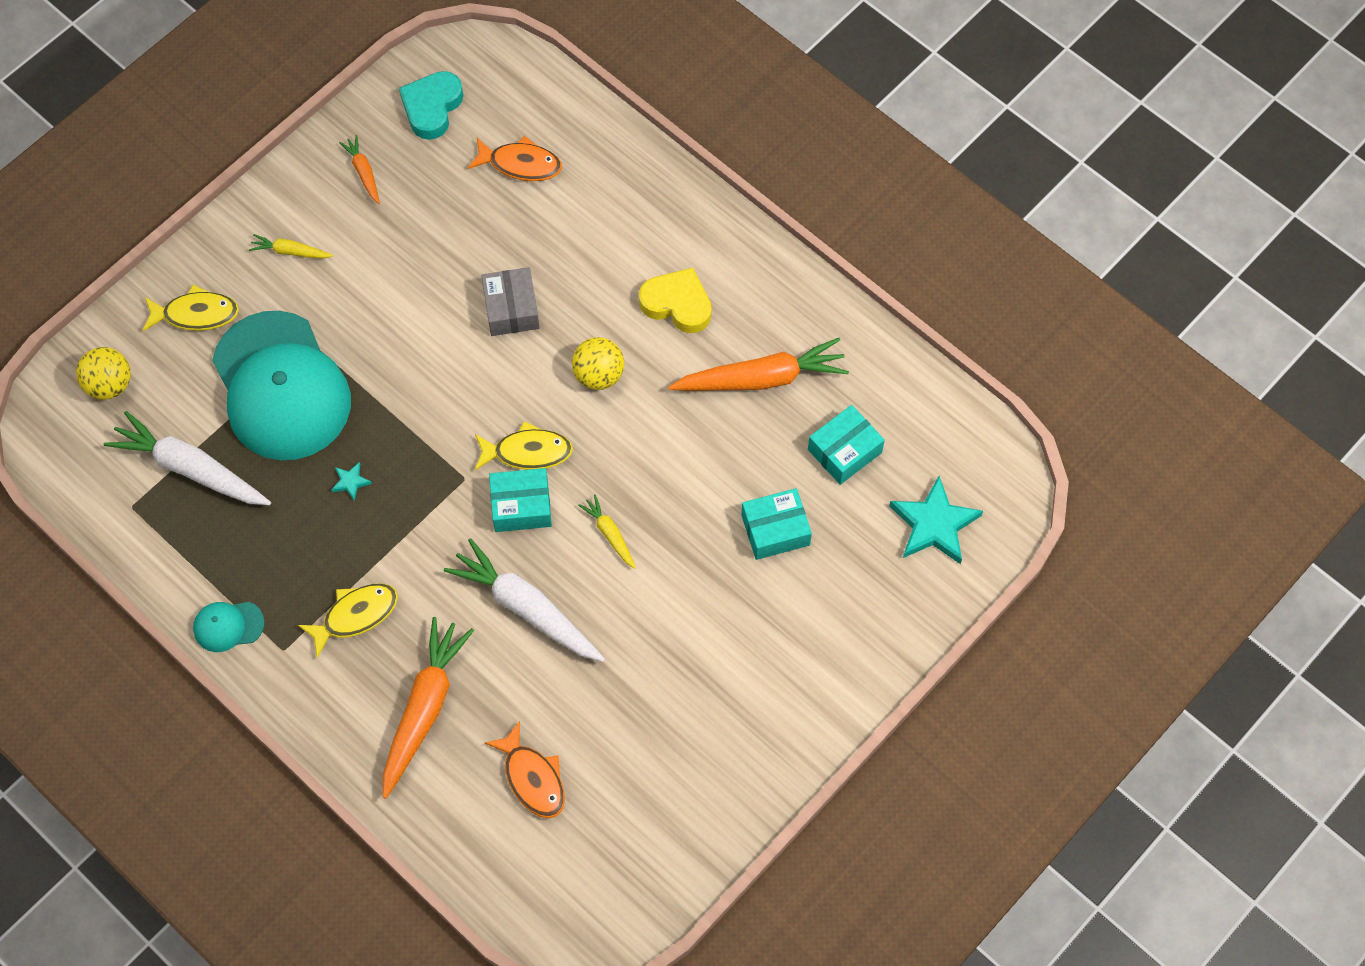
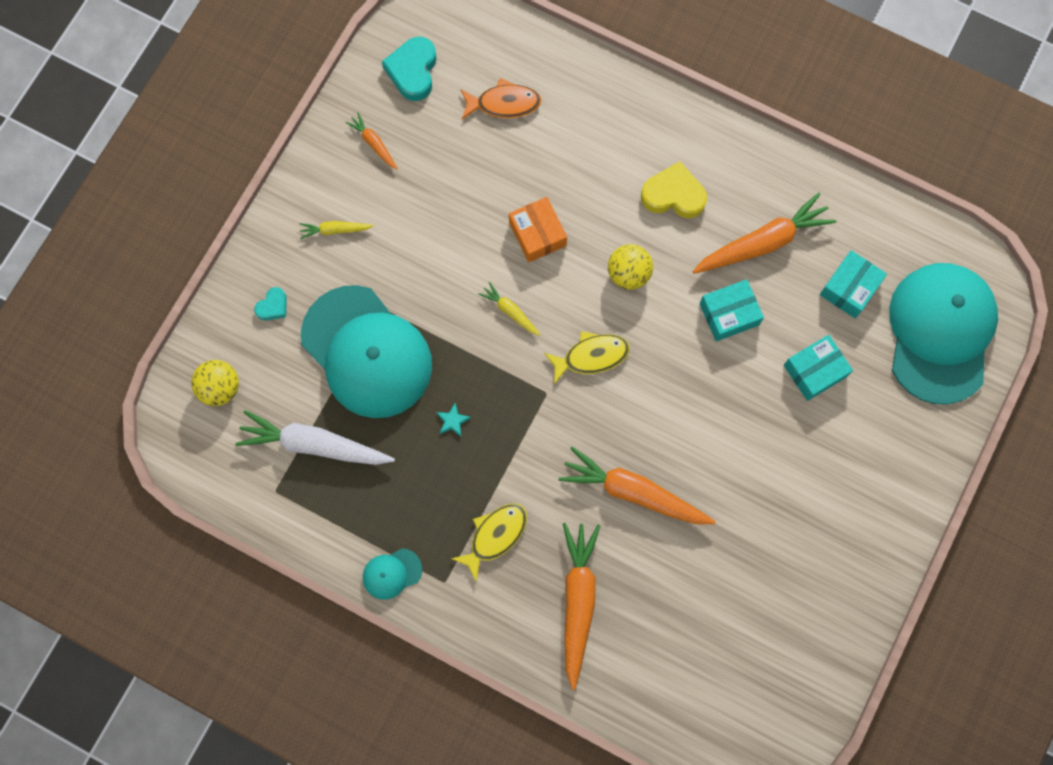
camera: 15 degrees left, 10 degrees up
yellow fish [142,285,239,331] -> turquoise heart [254,287,287,320]
white carrot [444,538,605,662] -> orange carrot [559,447,716,524]
grey box [481,267,540,336] -> orange box [509,197,567,262]
orange fish [485,721,565,818] -> none
turquoise box [489,468,552,532] -> turquoise box moved to [700,279,764,341]
yellow carrot [578,495,636,569] -> yellow carrot moved to [478,282,540,336]
turquoise star [889,476,983,564] -> turquoise cap [889,263,998,405]

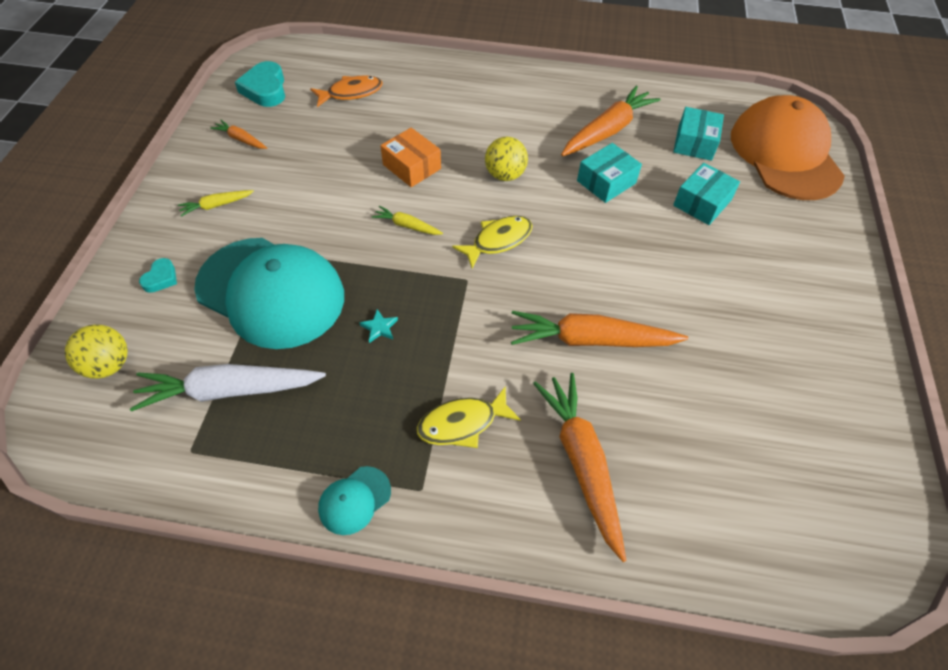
camera: 20 degrees left, 20 degrees down
yellow fish [451,504,527,582] -> yellow fish turned 135 degrees counterclockwise [417,386,521,448]
yellow heart [641,161,707,218] -> none
turquoise cap [889,263,998,405] -> orange cap [731,95,845,200]

